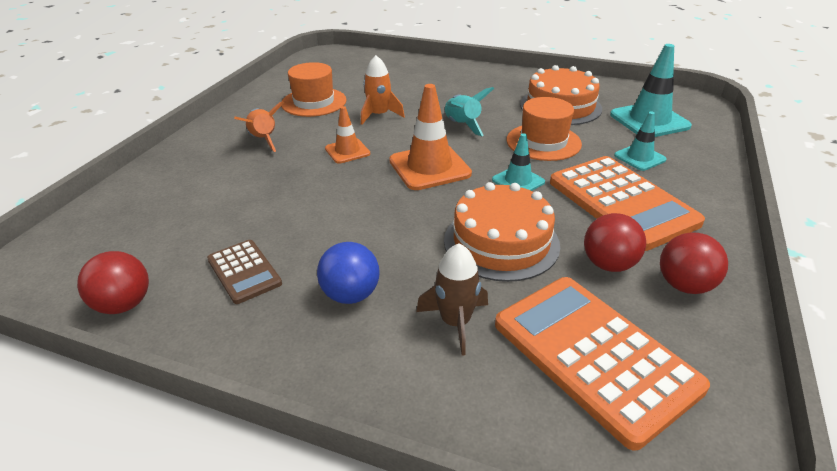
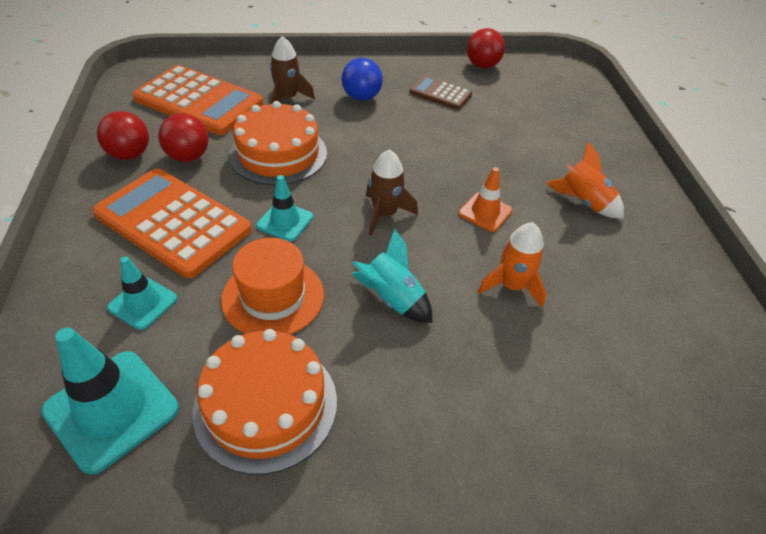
camera: 150 degrees right, 10 degrees up
orange hat [281,62,347,117] -> none
orange traffic cone [389,84,472,190] -> brown rocket [366,149,418,236]

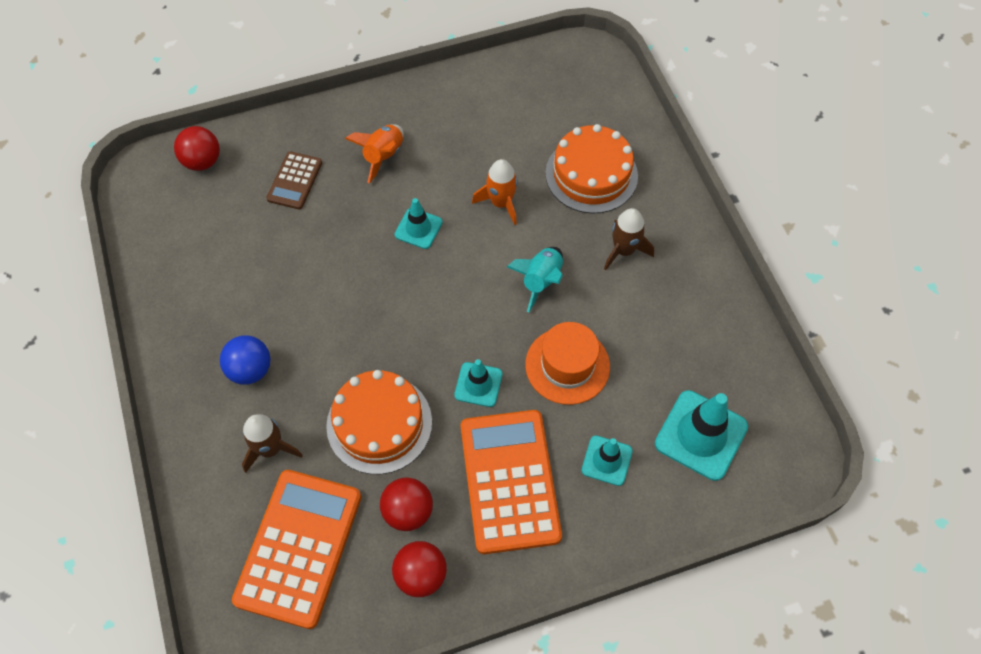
camera: 100 degrees left, 15 degrees up
orange calculator [92,168,252,278] -> orange calculator turned 150 degrees clockwise [461,410,562,554]
orange cake [193,329,337,475] -> orange cake moved to [545,124,638,214]
brown rocket [366,149,418,236] -> brown rocket moved to [604,208,654,270]
brown calculator [409,76,472,110] -> brown calculator moved to [266,151,322,210]
orange traffic cone [459,167,512,232] -> turquoise traffic cone [395,198,443,249]
red ball [467,28,505,68] -> red ball moved to [174,126,220,171]

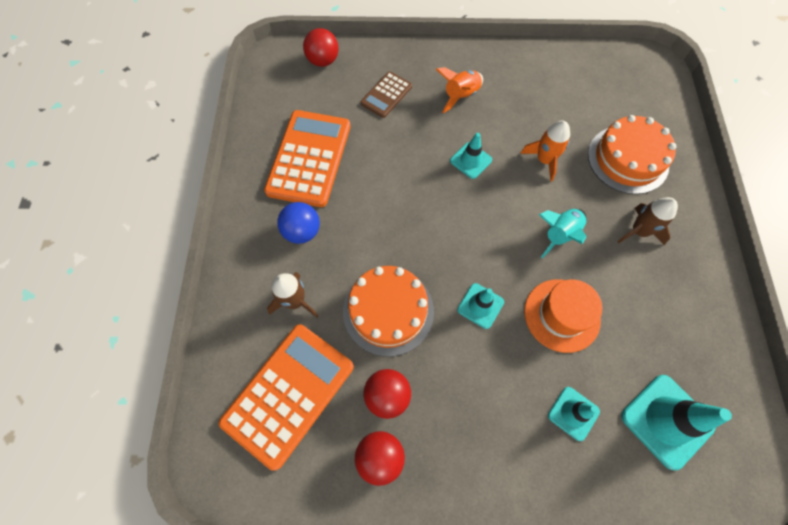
camera: 20 degrees right, 5 degrees up
orange calculator [461,410,562,554] -> orange calculator moved to [264,110,351,207]

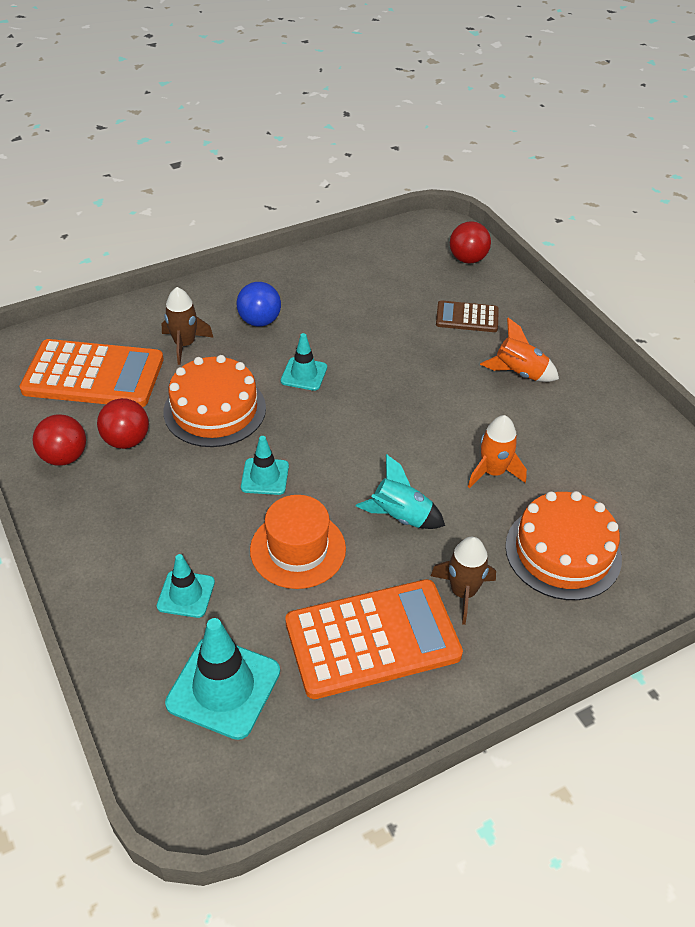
camera: 60 degrees right, 20 degrees down
orange calculator [264,110,351,207] -> orange calculator moved to [285,579,463,699]
turquoise traffic cone [450,133,492,179] -> turquoise traffic cone moved to [281,333,327,391]

